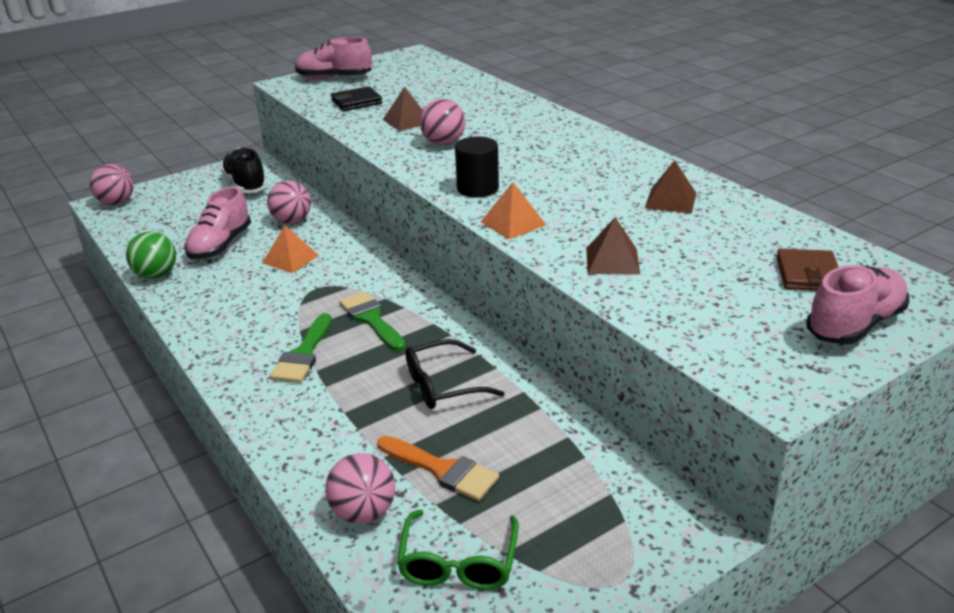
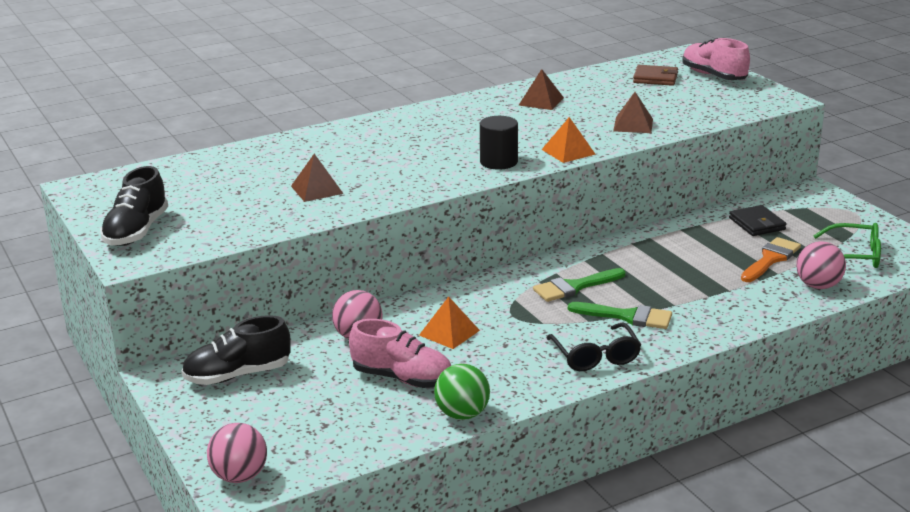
camera: 85 degrees left, 5 degrees down
pink shoe [295,37,372,79] -> black shoe [100,166,168,246]
black wallet [331,86,382,111] -> black wallet moved to [729,205,786,236]
black glasses [406,339,505,409] -> black glasses moved to [546,323,641,371]
pink ball [420,99,465,145] -> none

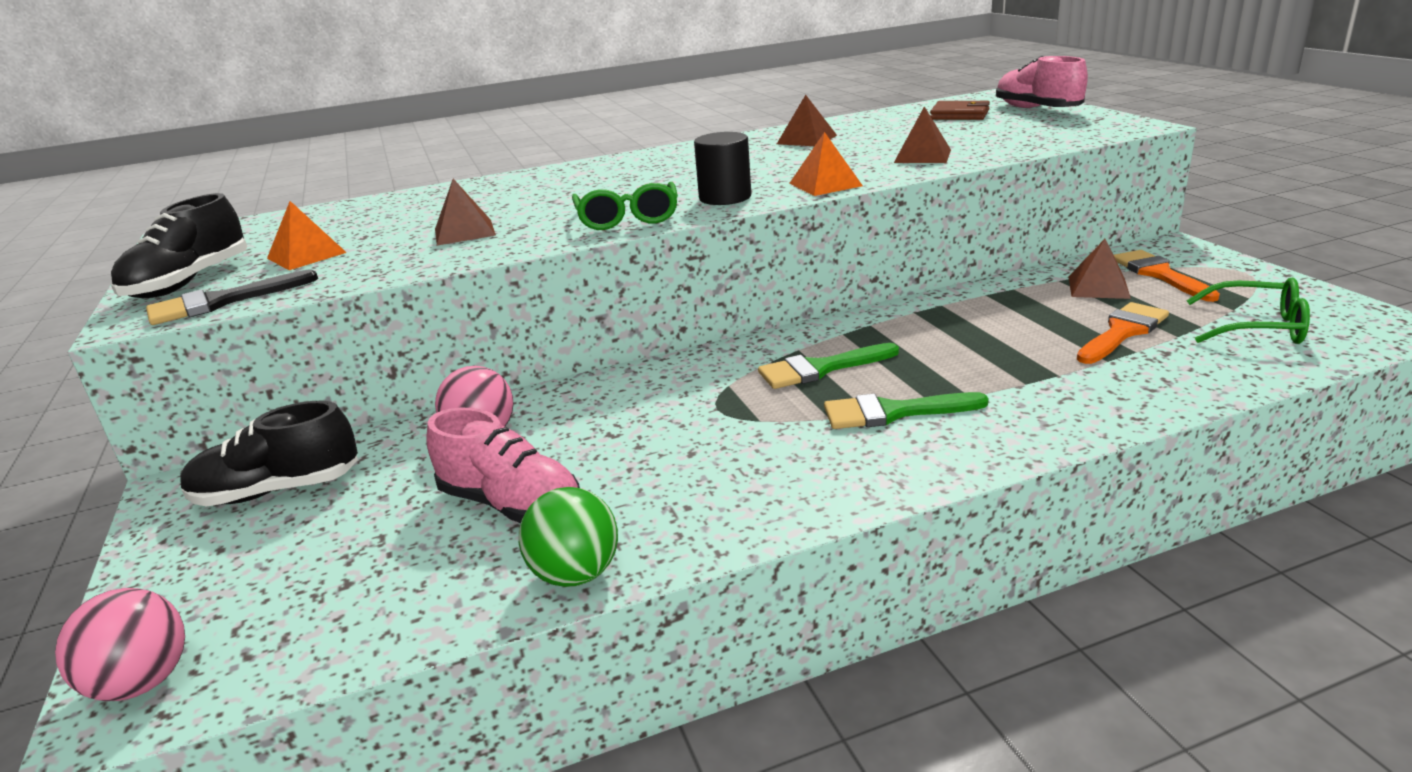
camera: 10 degrees right, 0 degrees up
orange pyramid [419,296,480,349] -> orange pyramid moved to [267,201,347,270]
black glasses [546,323,641,371] -> none
green brush [568,302,672,329] -> green brush turned 150 degrees clockwise [824,392,989,429]
black wallet [729,205,786,236] -> brown pyramid [1068,239,1131,299]
pink ball [796,241,846,289] -> none
none -> black brush [146,269,318,325]
none -> green glasses [572,182,678,230]
none -> orange brush [1114,250,1220,302]

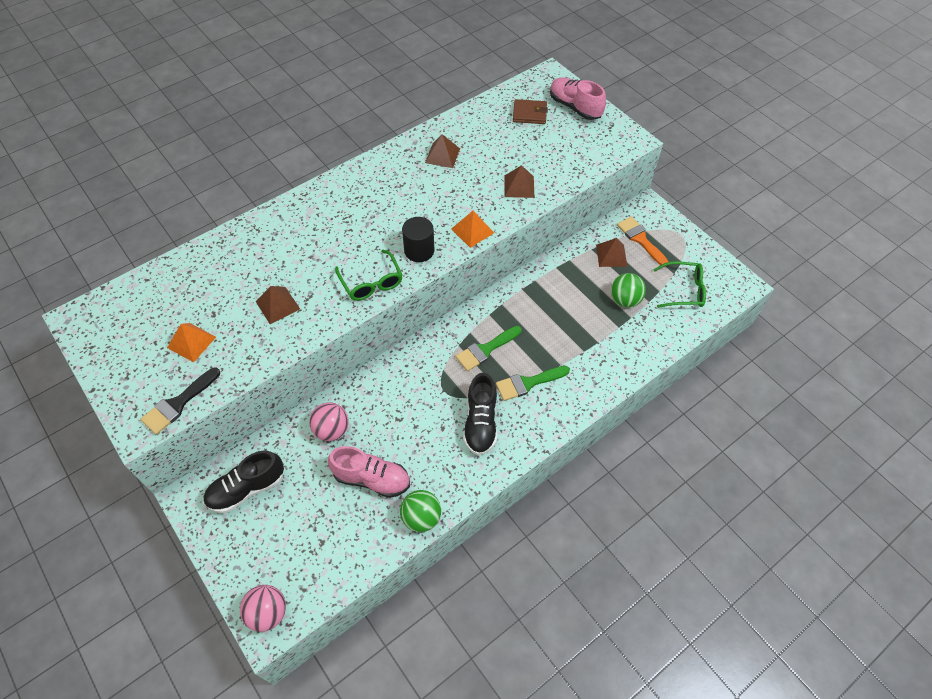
camera: 20 degrees left, 30 degrees up
black shoe [111,193,247,298] -> black shoe moved to [463,373,497,455]
orange brush [1077,302,1169,364] -> green ball [611,273,646,307]

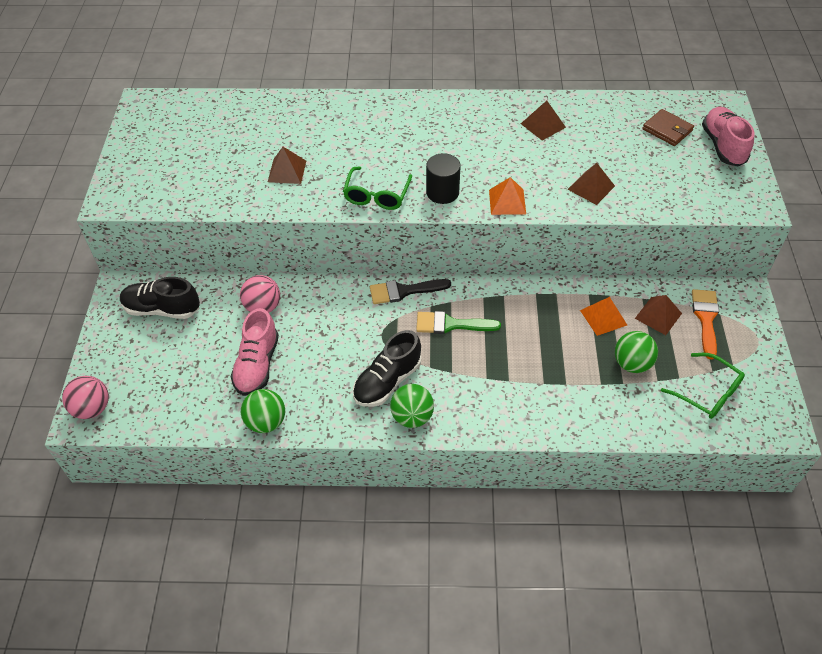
camera: 40 degrees right, 5 degrees down
black brush [140,368,220,435] -> black brush moved to [370,279,451,304]
orange pyramid [167,323,216,362] -> orange pyramid moved to [580,297,627,336]
pink shoe [328,446,410,498] -> pink shoe turned 45 degrees clockwise [230,308,279,396]
green brush [496,366,570,401] -> none
none -> green ball [390,384,434,428]

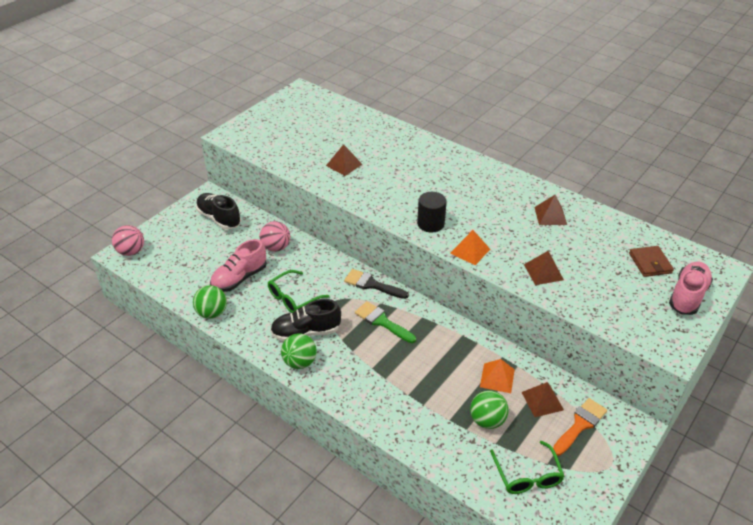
camera: 35 degrees right, 10 degrees down
green glasses [343,167,412,210] -> green glasses moved to [268,270,329,313]

